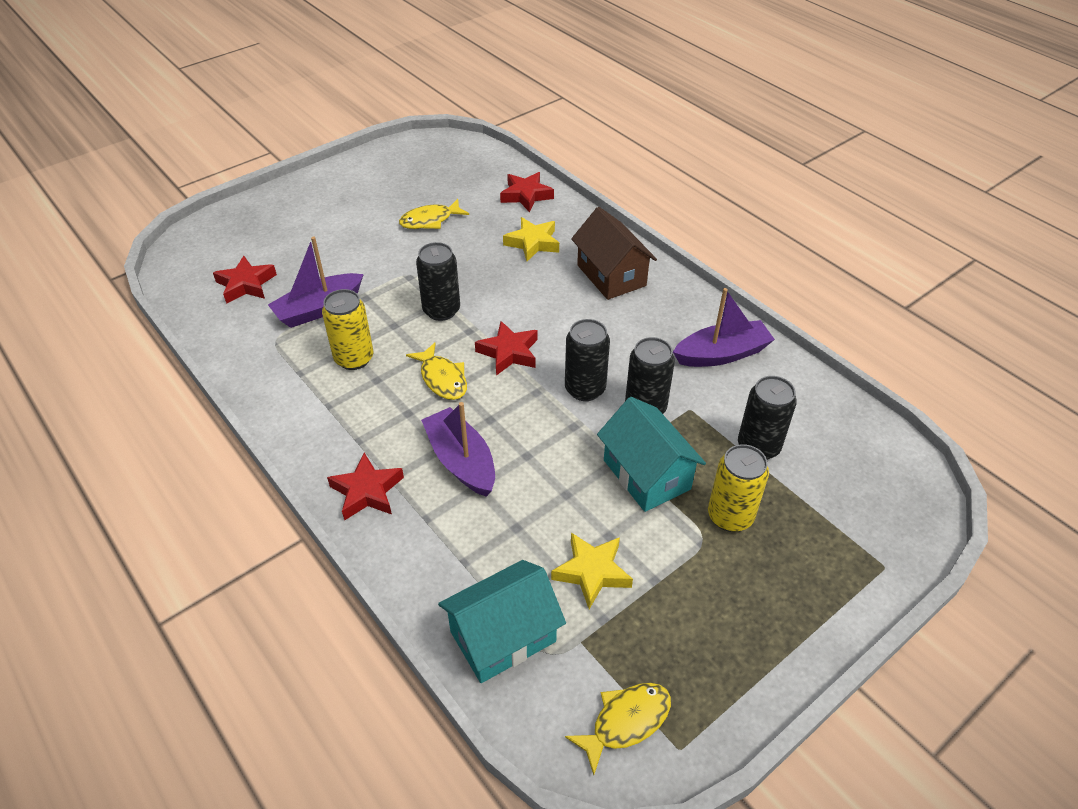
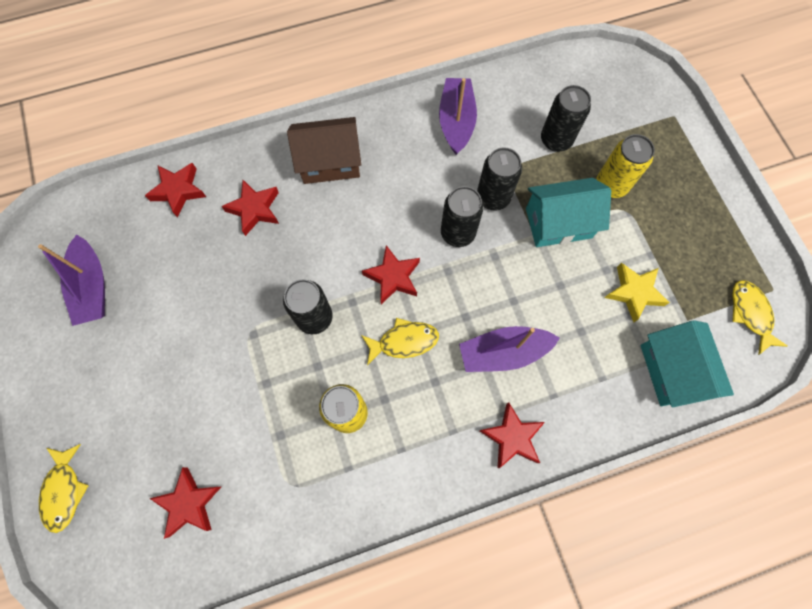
camera: 70 degrees left, 25 degrees up
purple boat [268,237,364,328] -> purple boat moved to [38,234,105,326]
yellow fish [399,199,469,229] -> yellow fish moved to [39,444,89,533]
yellow star [503,217,559,261] -> red star [221,180,279,236]

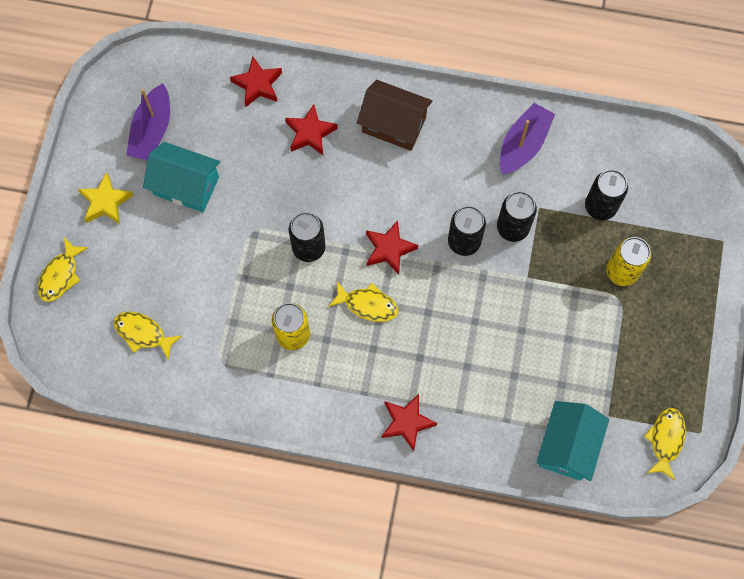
camera: 30 degrees right, 0 degrees up
red star [149,467,222,539] -> yellow fish [114,311,182,360]
purple boat [459,326,560,372] -> none
turquoise house [526,178,611,247] -> turquoise house moved to [143,142,221,212]
yellow star [605,263,670,323] -> yellow star moved to [78,172,133,224]

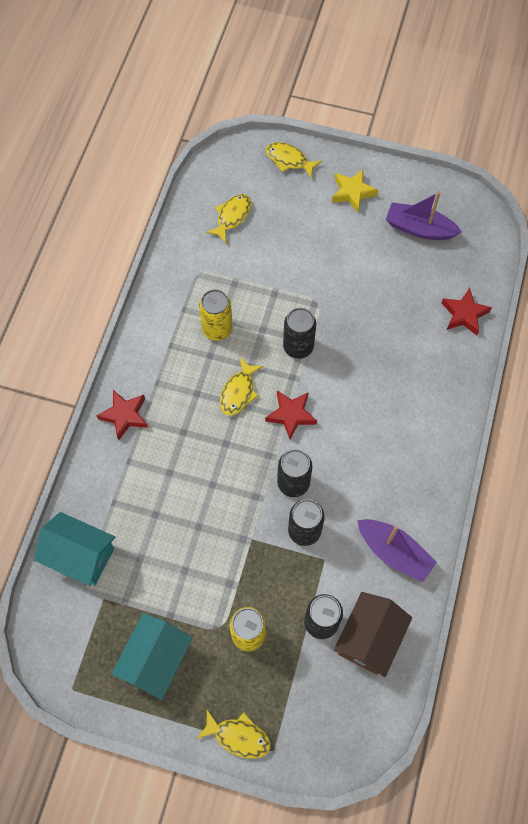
camera: 95 degrees right, 5 degrees down
turquoise house [143,142,221,212] -> turquoise house moved to [112,614,193,700]
red star [285,104,338,155] -> none
brown house [357,80,432,151] -> brown house moved to [334,592,412,677]
yellow fish [644,408,686,480] -> yellow fish moved to [196,710,271,759]

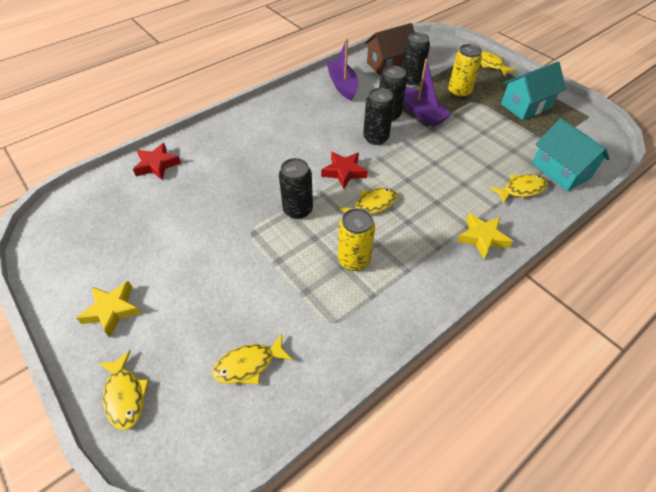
camera: 145 degrees left, 15 degrees down
red star [96,390,148,440] -> yellow star [457,213,513,259]
purple boat [386,192,462,240] -> purple boat moved to [404,59,452,127]
none -> yellow fish [489,174,548,204]

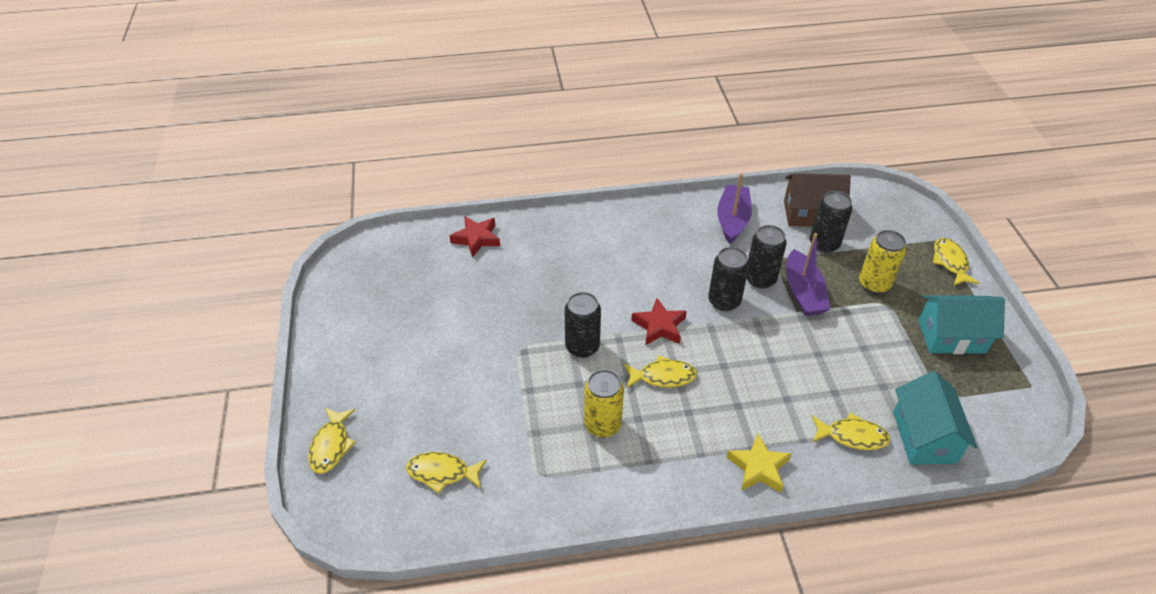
camera: 30 degrees right, 5 degrees down
yellow star [76,281,142,337] -> none

